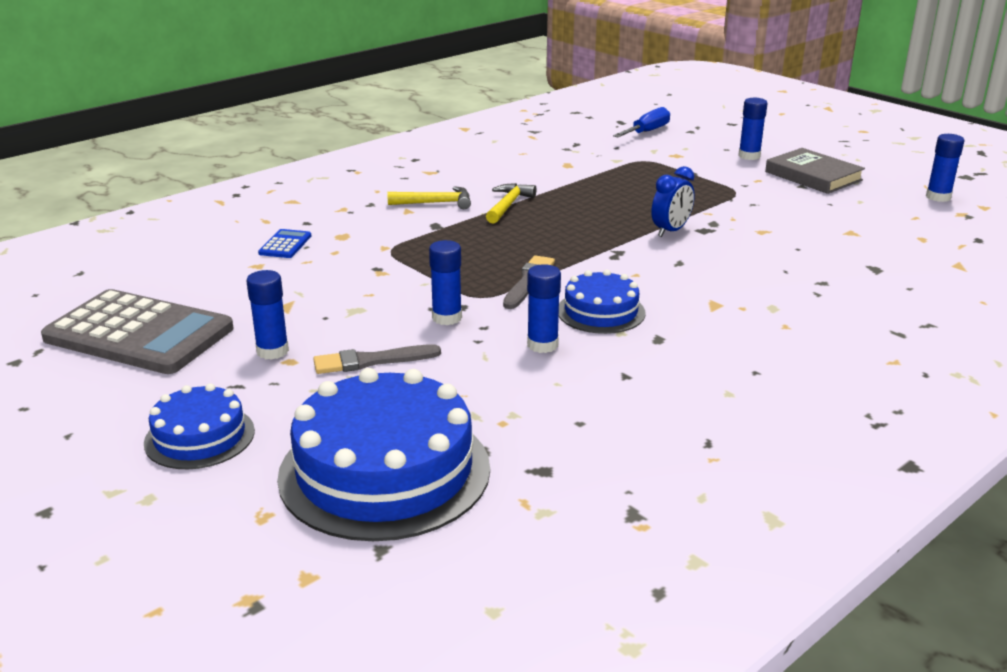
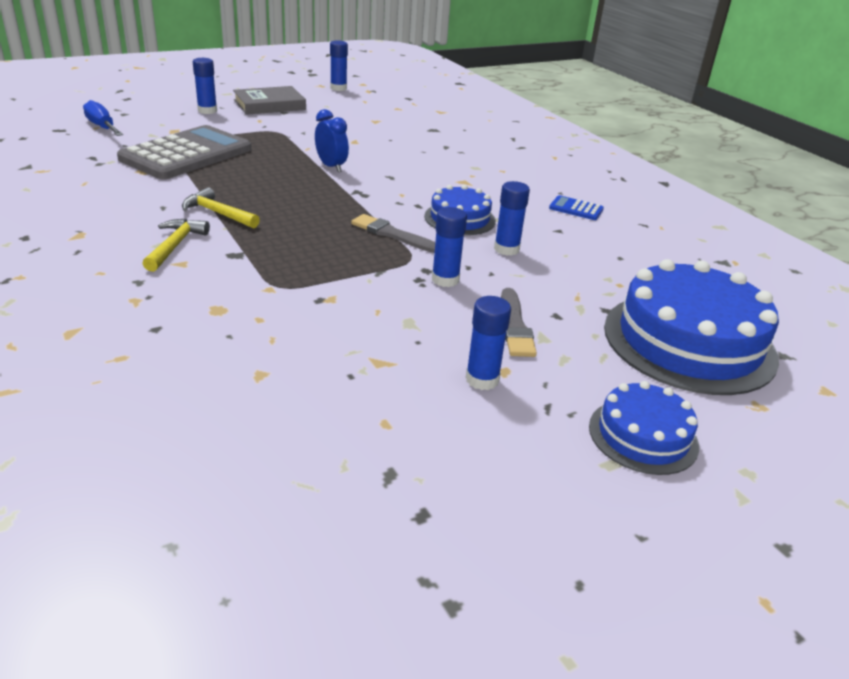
camera: 80 degrees left, 5 degrees up
grey calculator [41,289,233,374] -> grey calculator moved to [117,125,251,180]
blue calculator [258,229,311,258] -> blue calculator moved to [549,195,604,220]

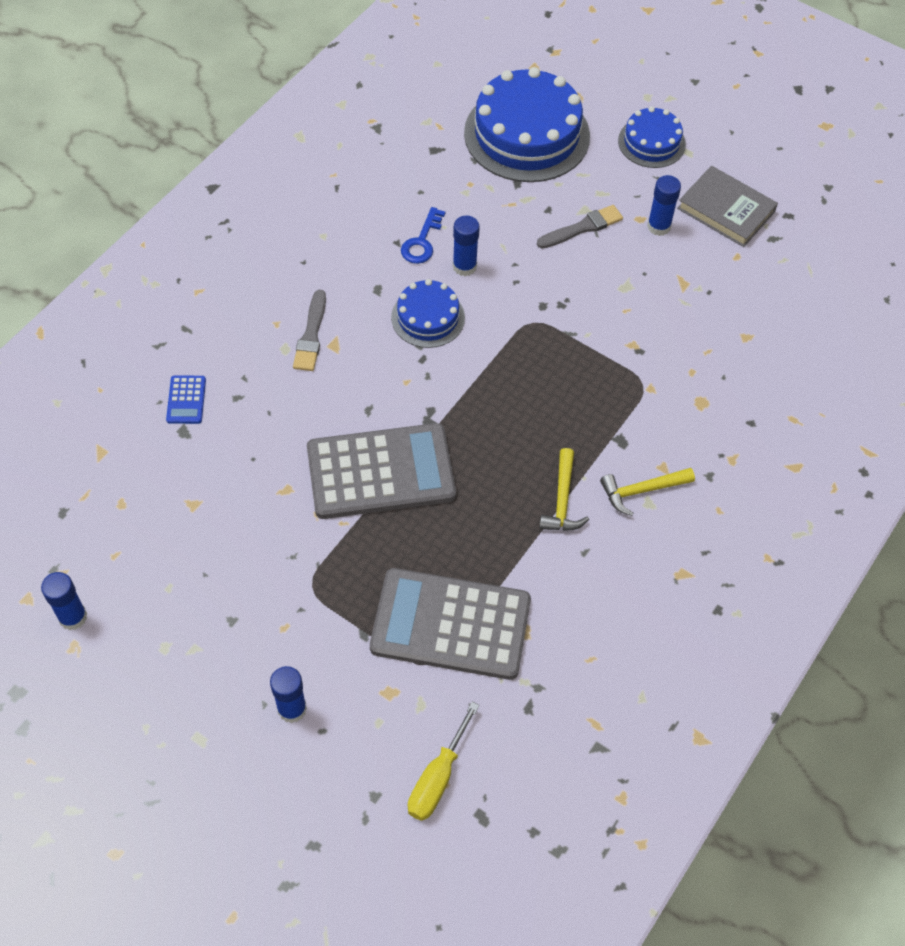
camera: 115 degrees left, 25 degrees up
blue screwdriver [83,100,123,136] -> yellow screwdriver [408,702,480,821]
grey book [233,86,306,115] -> grey book moved to [677,166,778,247]
blue clock [315,109,349,172] -> grey calculator [307,423,456,519]
grey brush [351,214,435,253] -> grey brush moved to [293,290,326,371]
blue glue stick [432,207,467,287] -> none
blue calculator [549,195,604,220] -> blue calculator moved to [166,376,206,424]
none -> blue key [401,207,445,264]

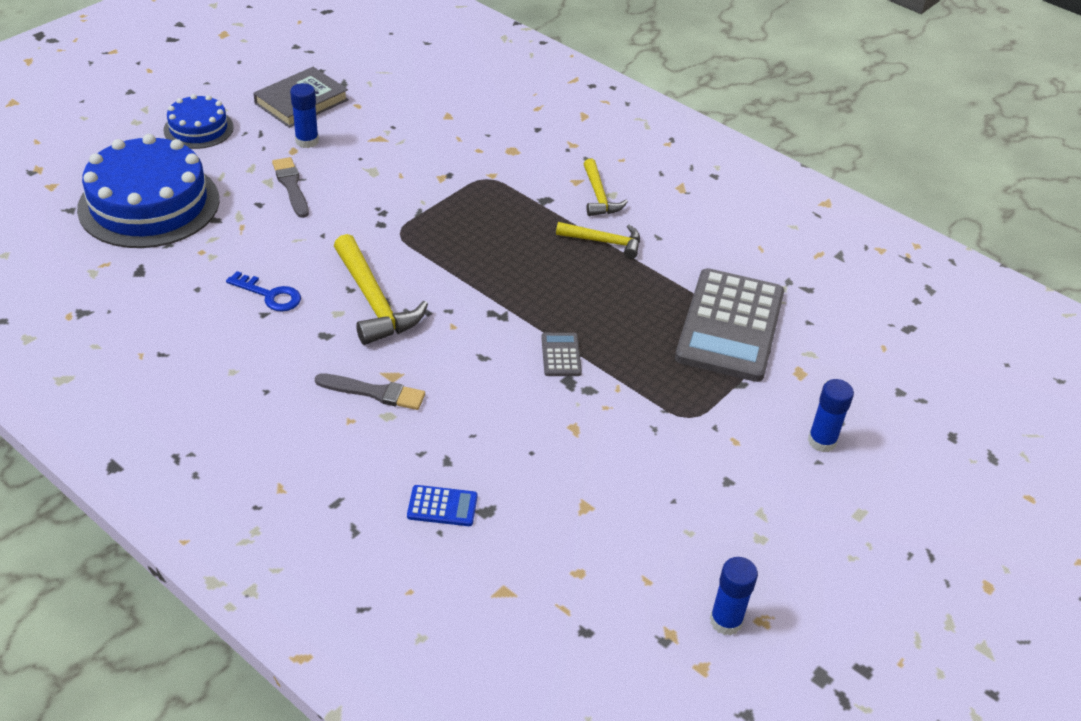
camera: 85 degrees left, 15 degrees down
grey calculator [307,423,456,519] -> grey calculator [541,333,582,376], size x0.41
blue cake [391,279,465,348] -> yellow hammer [334,234,428,345]
yellow screwdriver [408,702,480,821] -> none
blue glue stick [453,216,480,276] -> none

